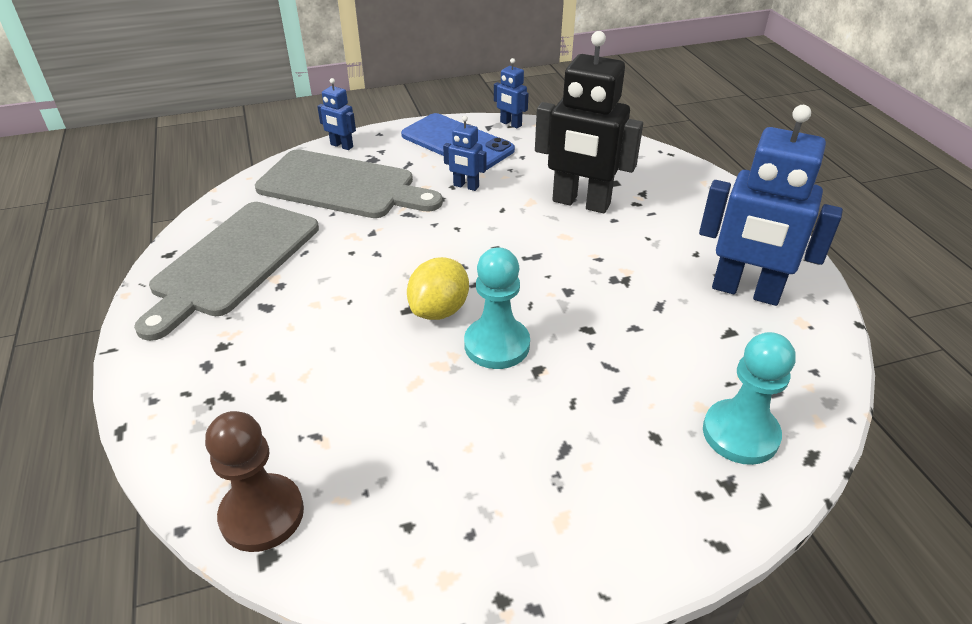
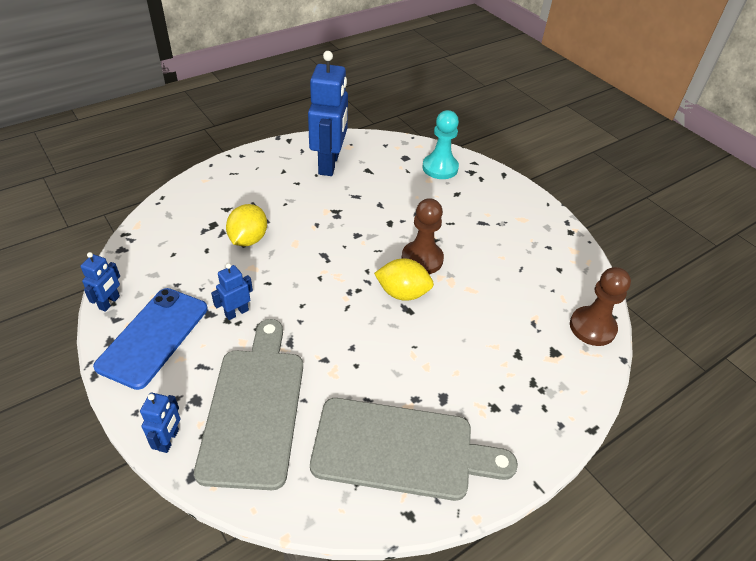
camera: 110 degrees left, 5 degrees up
blue robot [443,116,486,191] -> blue robot turned 135 degrees counterclockwise [211,263,253,320]
turquoise pawn [464,247,530,369] -> brown pawn [401,198,444,274]
black robot [535,31,643,213] -> yellow lemon [226,204,267,246]

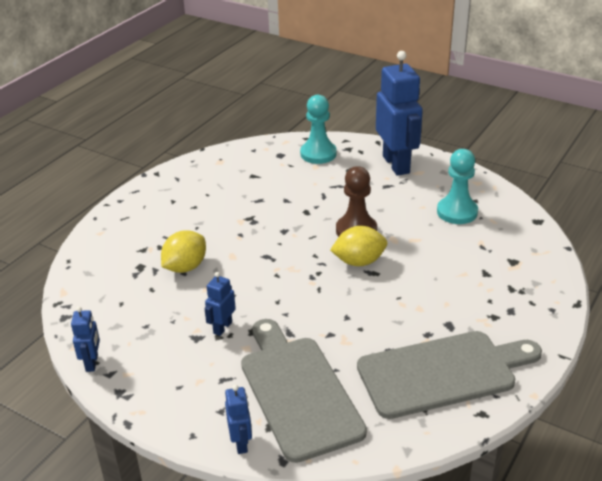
camera: 20 degrees left, 10 degrees down
blue phone [93,288,208,390] -> none
yellow lemon [226,204,267,246] -> yellow lemon turned 45 degrees clockwise [161,230,206,273]
blue robot [308,51,348,176] -> blue robot moved to [376,51,423,176]
brown pawn [570,267,631,346] -> none
none -> turquoise pawn [437,149,478,224]

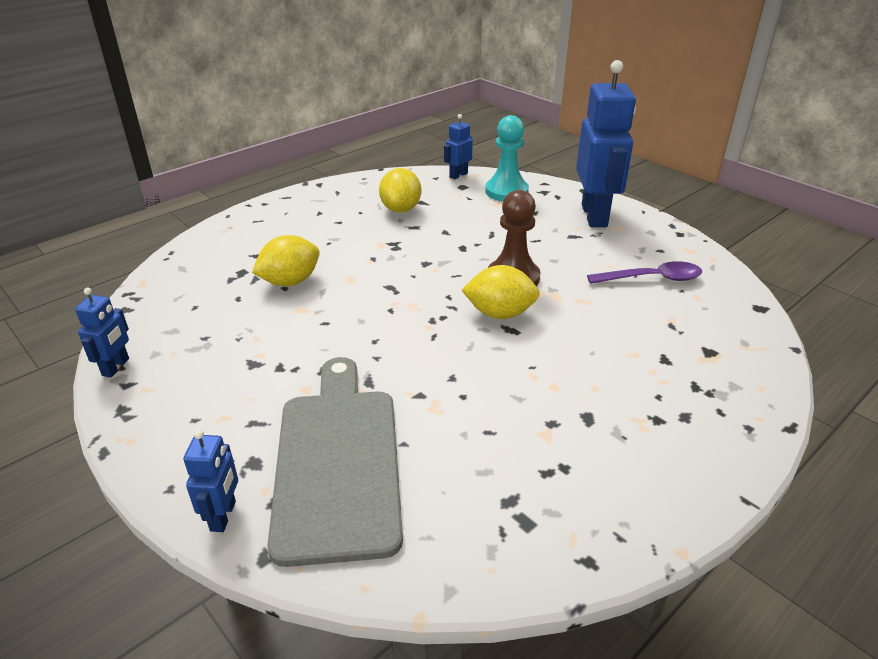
camera: 15 degrees right, 0 degrees up
blue robot [204,272,236,336] -> blue robot moved to [444,114,473,179]
grey cutting board [357,331,542,419] -> none
turquoise pawn [437,149,478,224] -> purple spoon [587,261,702,284]
none -> yellow lemon [379,168,421,212]

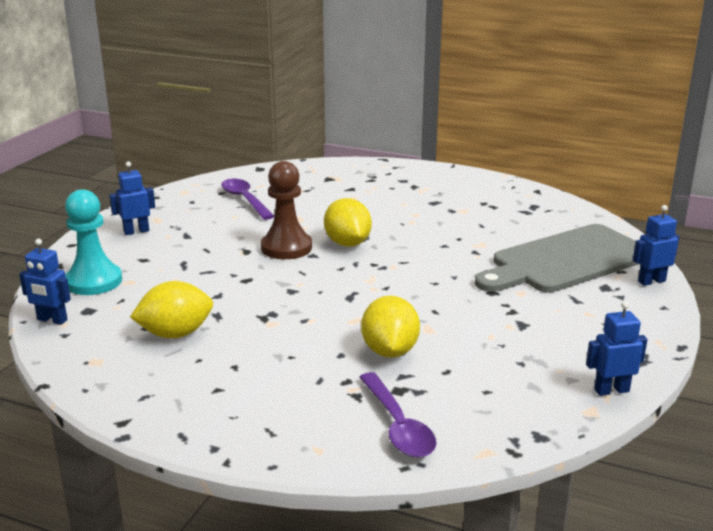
camera: 115 degrees left, 10 degrees down
yellow lemon [252,235,320,286] -> yellow lemon turned 60 degrees clockwise [361,295,420,358]
blue robot [576,60,636,227] -> blue robot [109,161,155,235], size x0.46
none -> purple spoon [359,372,436,458]

